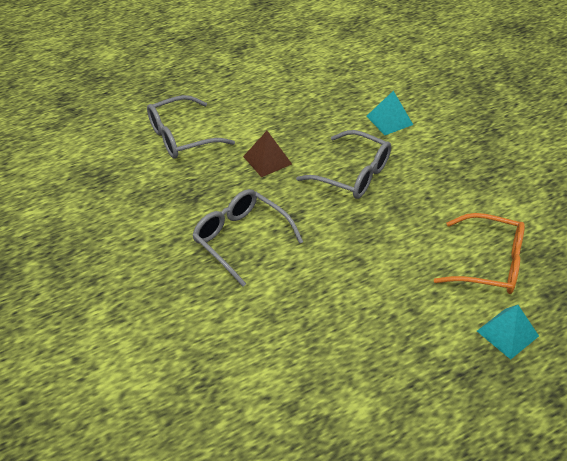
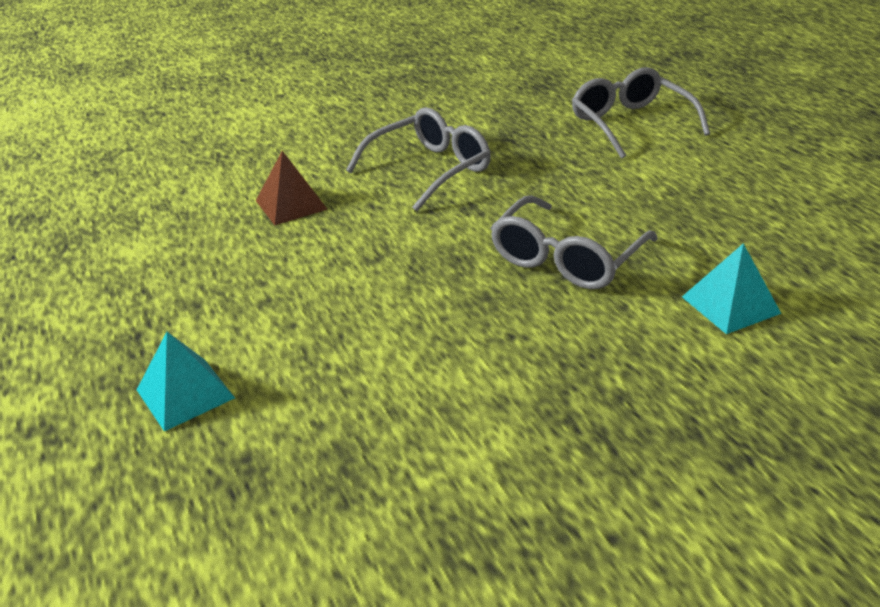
camera: 95 degrees right, 10 degrees down
brown pyramid [243,131,292,177] -> brown pyramid moved to [256,151,327,225]
orange glasses [434,213,525,294] -> none

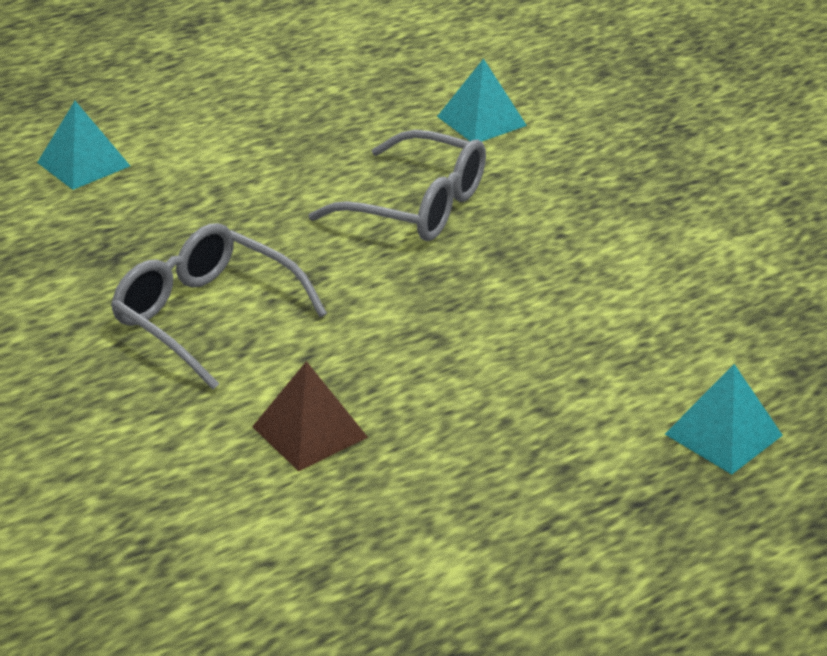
camera: 100 degrees left, 0 degrees up
grey glasses [572,67,710,159] -> turquoise pyramid [37,101,130,190]

